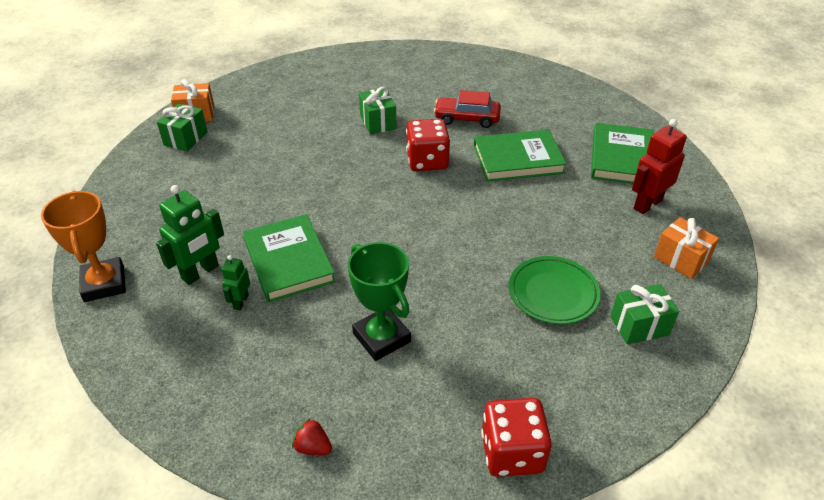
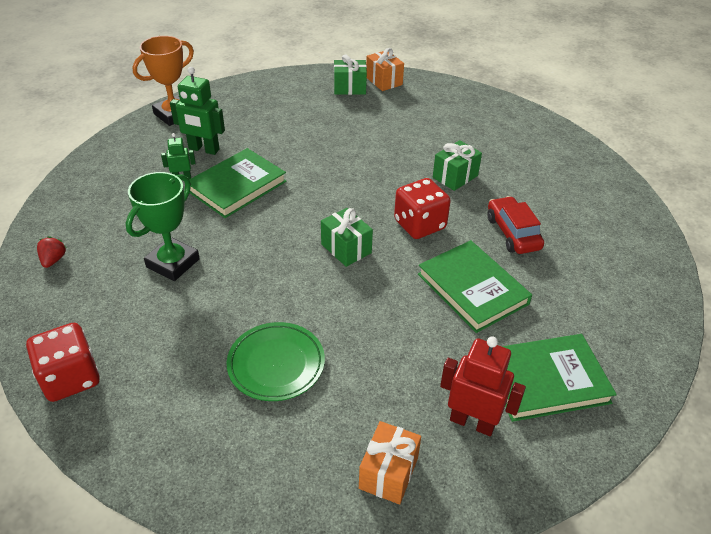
camera: 65 degrees right, 0 degrees up
green gift [610,284,679,344] -> green gift moved to [321,208,373,267]

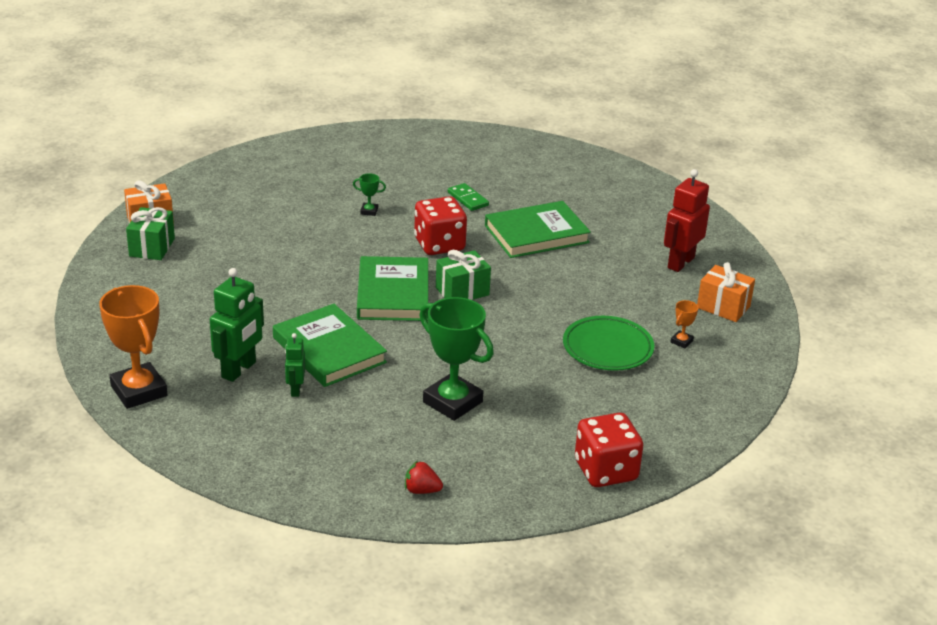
camera: 80 degrees left, 10 degrees down
green gift [433,140,482,191] -> green trophy [353,173,386,216]
red car [487,196,544,254] -> green domino [448,183,489,211]
green book [502,334,617,422] -> green book moved to [357,256,428,321]
none -> orange trophy [670,300,698,348]

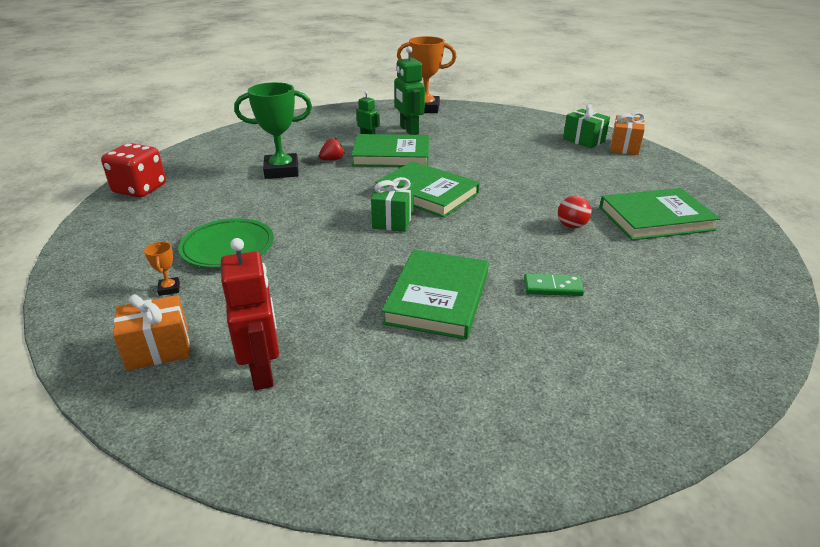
camera: 130 degrees right, 0 degrees up
green trophy [353,173,386,216] -> red ball [558,196,592,229]
red strawberry [405,461,443,494] -> red strawberry moved to [319,138,345,161]
red dice [414,196,467,255] -> none
none -> green book [599,188,720,240]

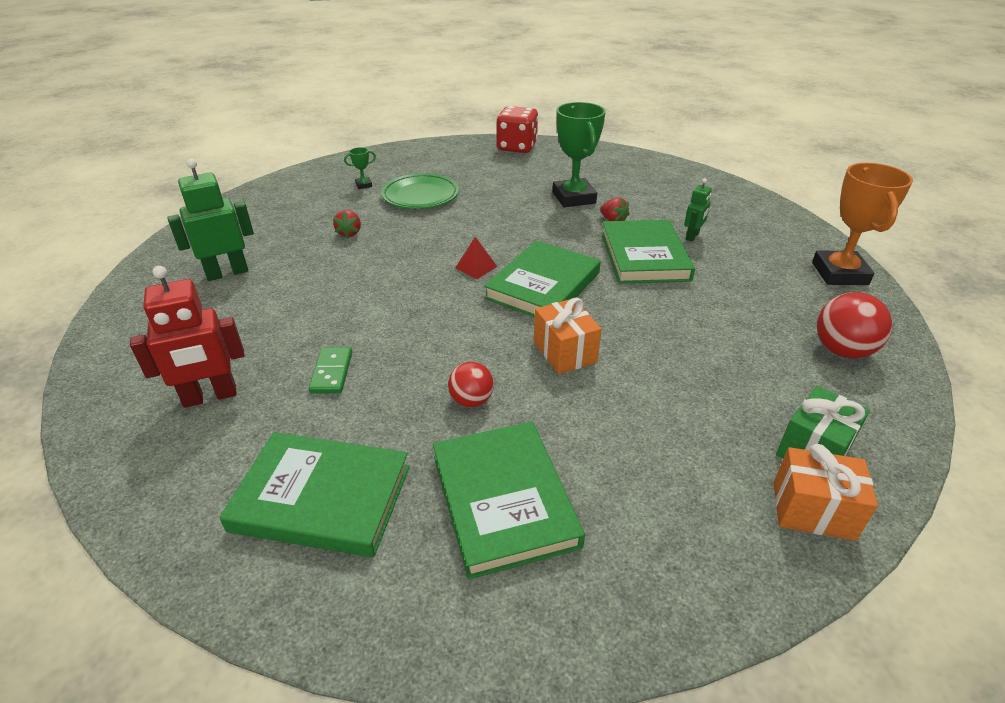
camera: 85 degrees right, 5 degrees up
orange gift [113,294,189,371] -> orange gift moved to [534,298,602,374]
orange trophy [144,242,180,296] -> green trophy [344,147,376,189]
red robot [221,238,279,390] -> red robot moved to [130,266,245,408]
green gift [371,177,414,232] -> red pyramid [455,237,497,279]
green book [382,250,489,340] -> green book moved to [219,432,410,558]
green robot [394,46,425,135] -> green robot moved to [167,158,254,281]
none -> red strawberry [333,210,361,238]
none -> red ball [817,292,892,359]

